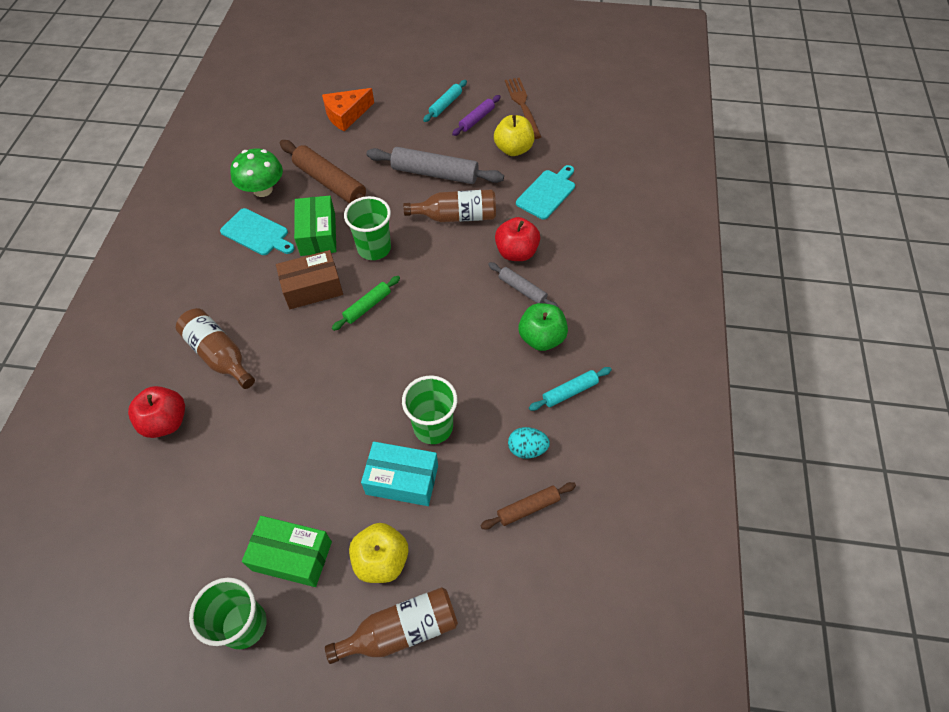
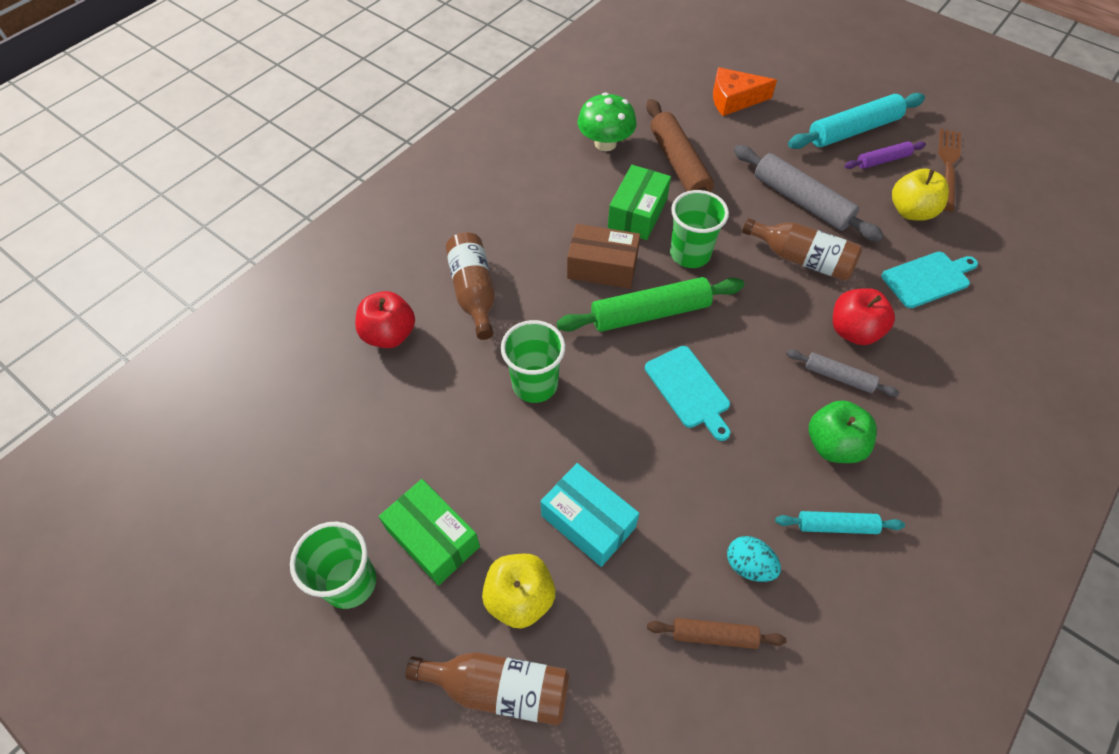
camera: 30 degrees right, 0 degrees up
turquoise cutting board [220,208,294,255] -> turquoise cutting board moved to [645,346,731,441]
green rolling pin [332,276,400,331] -> green rolling pin [556,277,744,332], size x1.82
green cup [402,375,458,444] -> green cup moved to [501,320,565,403]
turquoise rolling pin [423,80,467,122] -> turquoise rolling pin [788,93,925,149], size x1.82
grey rolling pin [488,262,558,307] -> grey rolling pin turned 45 degrees counterclockwise [786,349,899,397]

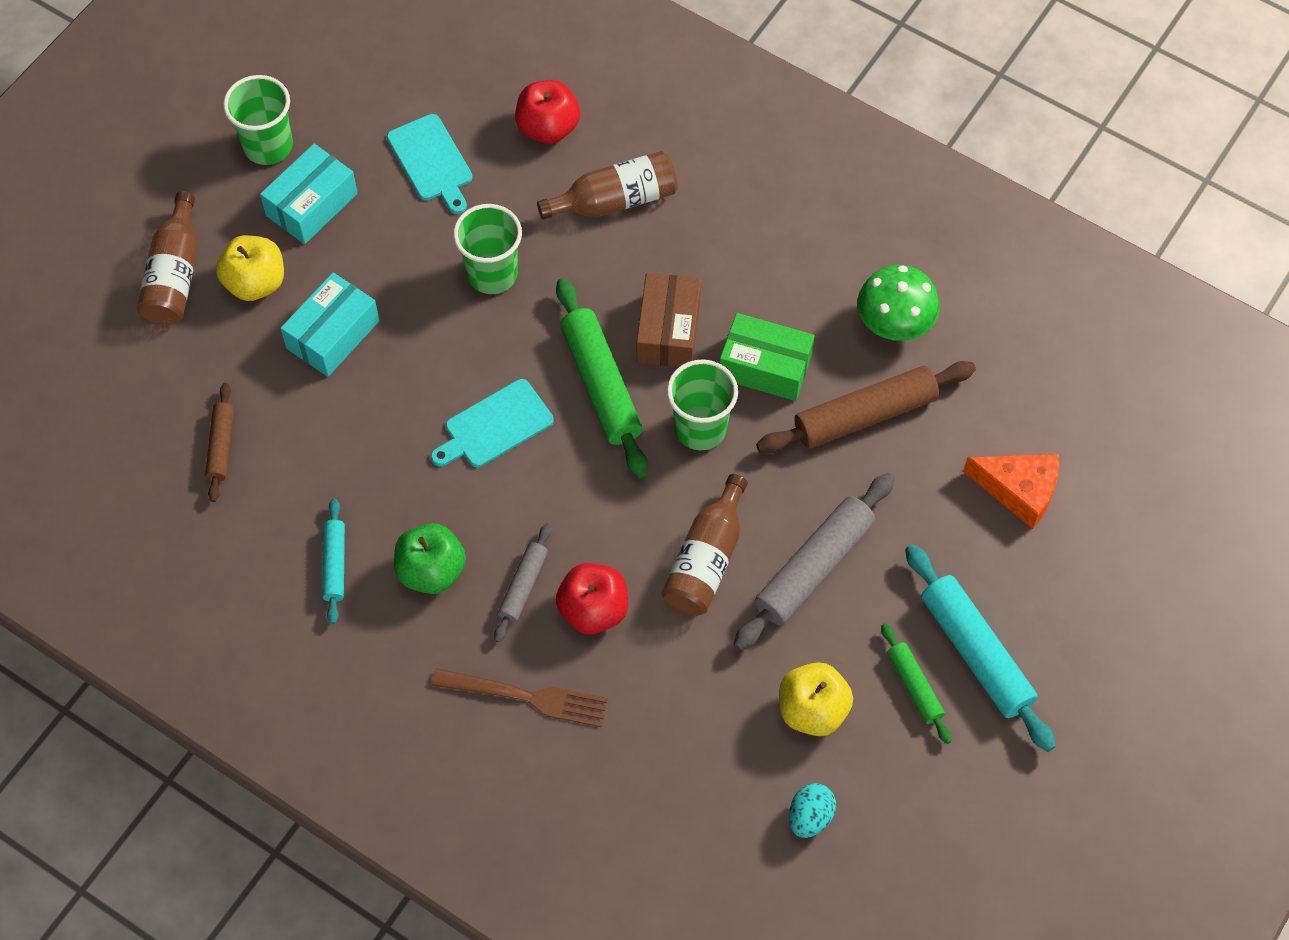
camera: 85 degrees right, 5 degrees up
green box [379,479,480,586] -> turquoise box [260,144,358,244]
orange cheese [713,67,777,116] -> orange cheese turned 120 degrees clockwise [963,454,1059,529]
turquoise egg [727,536,781,582] -> turquoise egg moved to [789,783,836,838]
purple rolling pin [844,141,926,169] -> green rolling pin [881,623,952,744]
turquoise cutting board [881,252,978,308] -> turquoise cutting board moved to [387,114,472,214]
brown fork [938,129,961,211] -> brown fork moved to [431,668,608,727]

